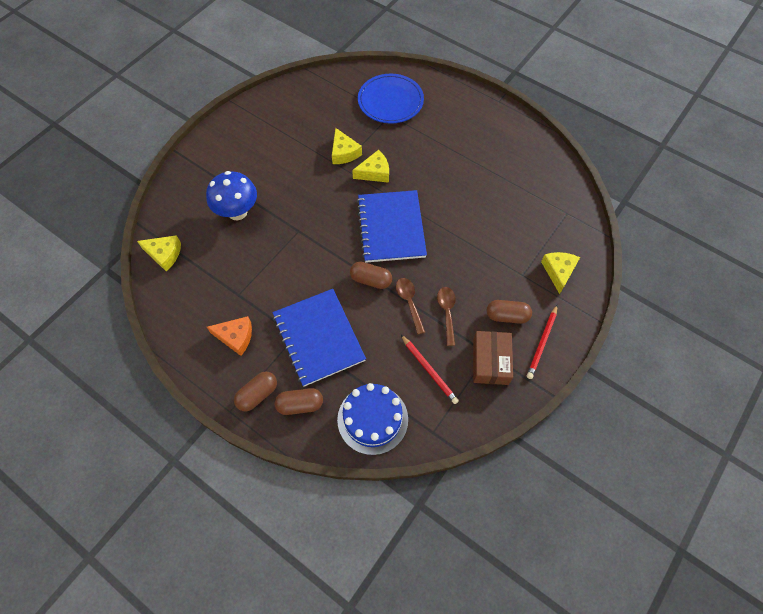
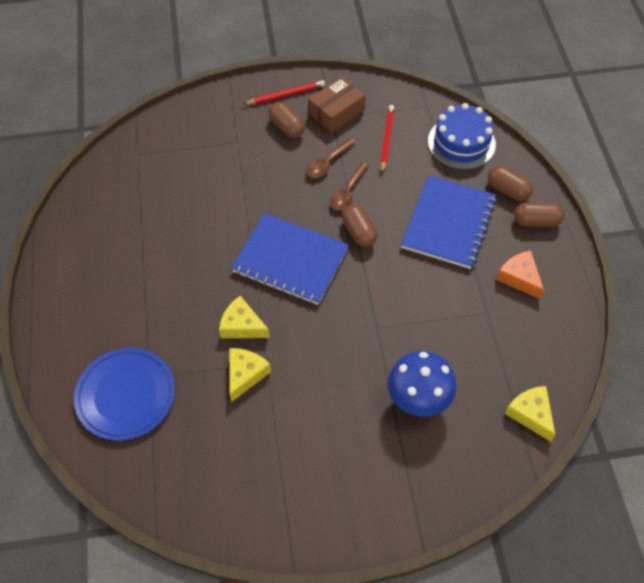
camera: 135 degrees left, 5 degrees down
blue notebook [357,190,427,263] -> blue notebook turned 75 degrees clockwise [231,213,349,305]
yellow cheese [541,252,580,294] -> none

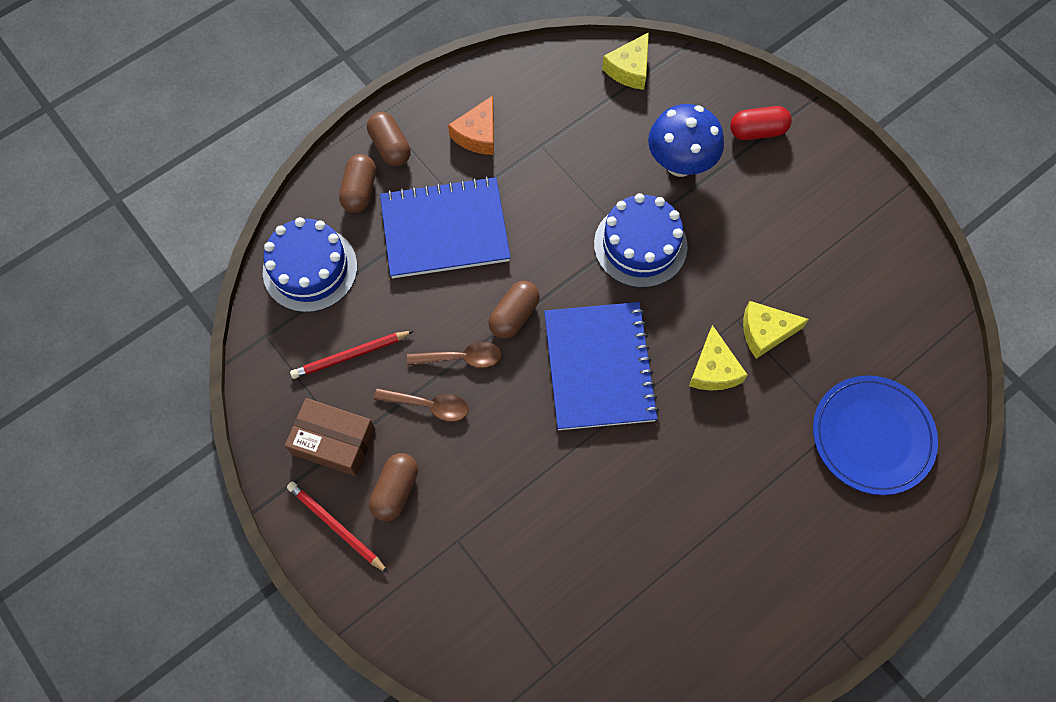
camera: 120 degrees left, 10 degrees up
none -> blue cake [594,193,688,288]
none -> red capsule [730,106,792,140]

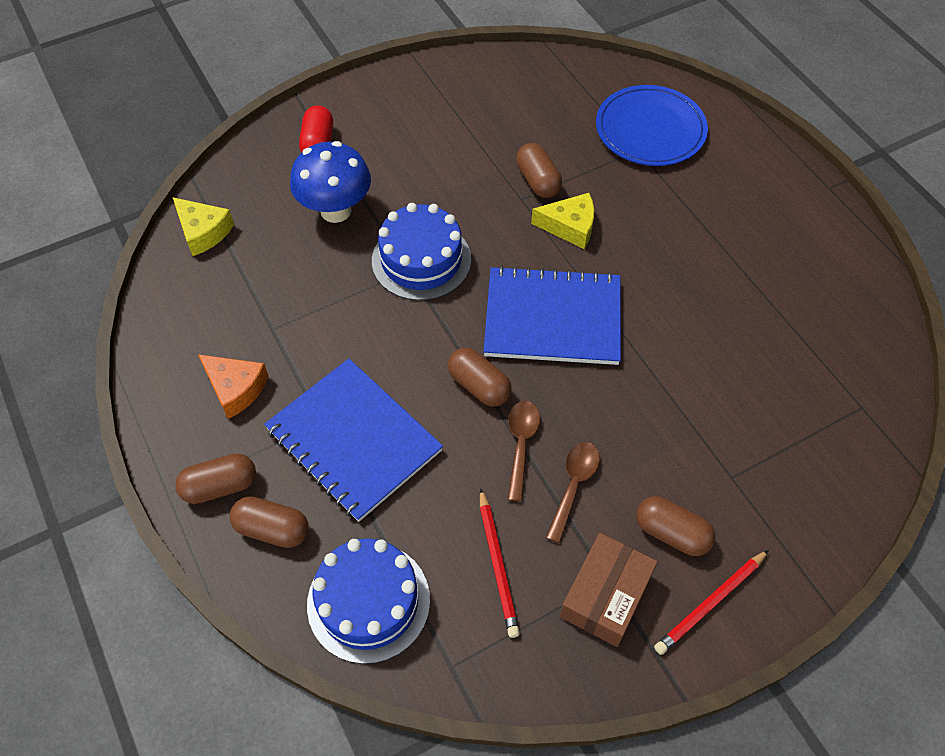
camera: 80 degrees left, 10 degrees down
blue notebook [380,176,511,278] -> blue notebook turned 45 degrees counterclockwise [264,359,443,522]
yellow cheese [743,301,809,359] -> brown capsule [516,143,562,198]

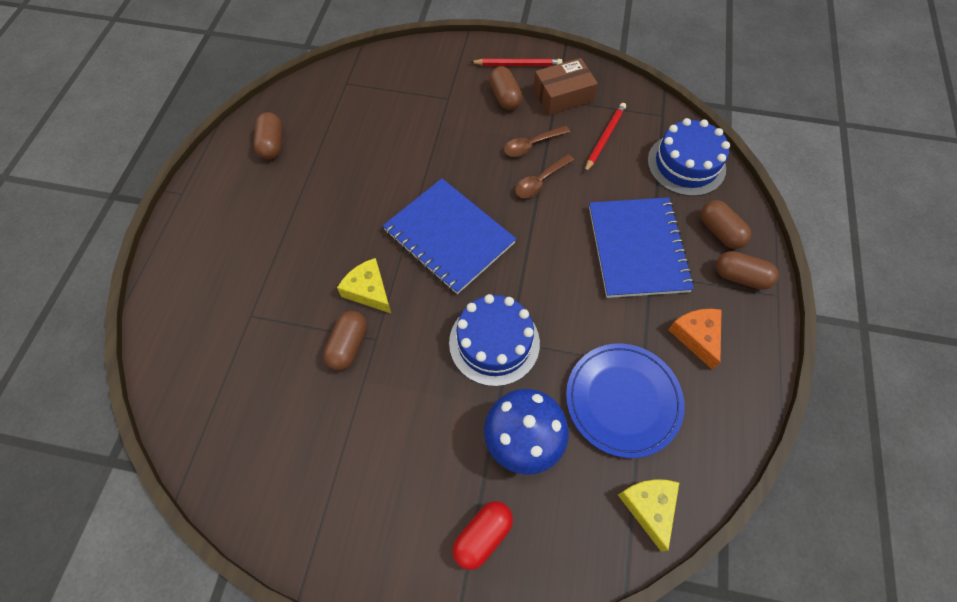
camera: 140 degrees left, 5 degrees up
brown capsule [448,348,512,407] -> brown capsule moved to [254,112,282,160]
blue plate [596,85,708,166] -> blue plate moved to [566,344,684,458]

